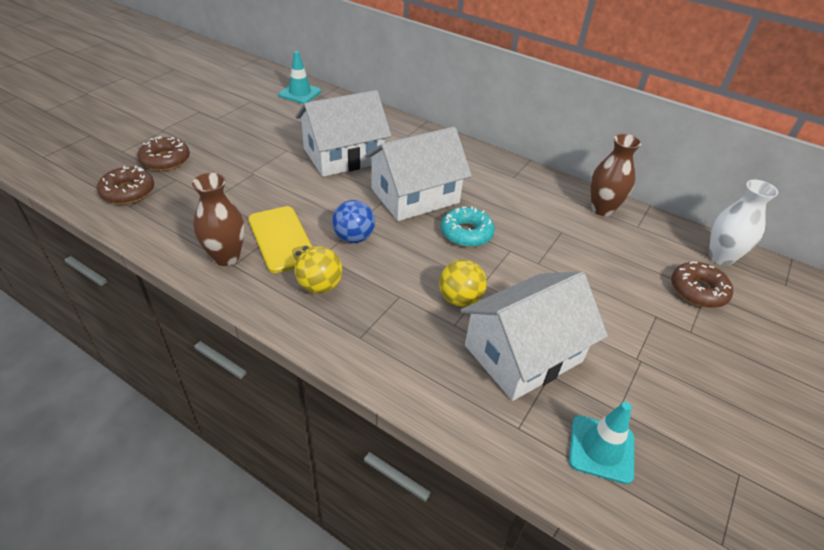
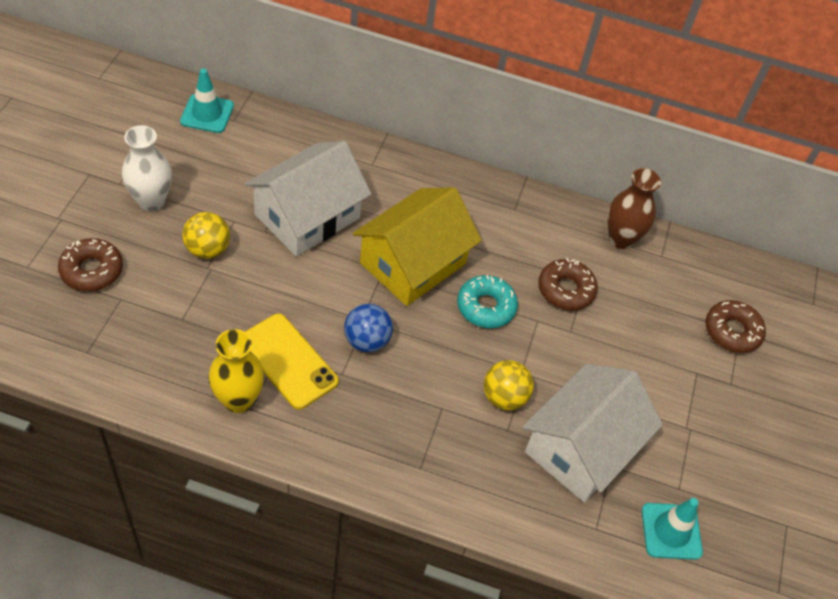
camera: 20 degrees left, 10 degrees up
brown donut [97,166,154,204] -> brown donut moved to [538,258,598,310]
brown vase [192,173,245,266] -> yellow vase [209,329,264,413]
yellow ball [294,246,342,294] -> yellow ball moved to [182,212,230,259]
white house [365,127,472,221] -> yellow house [353,187,482,306]
white vase [709,180,778,266] -> white vase moved to [122,125,172,211]

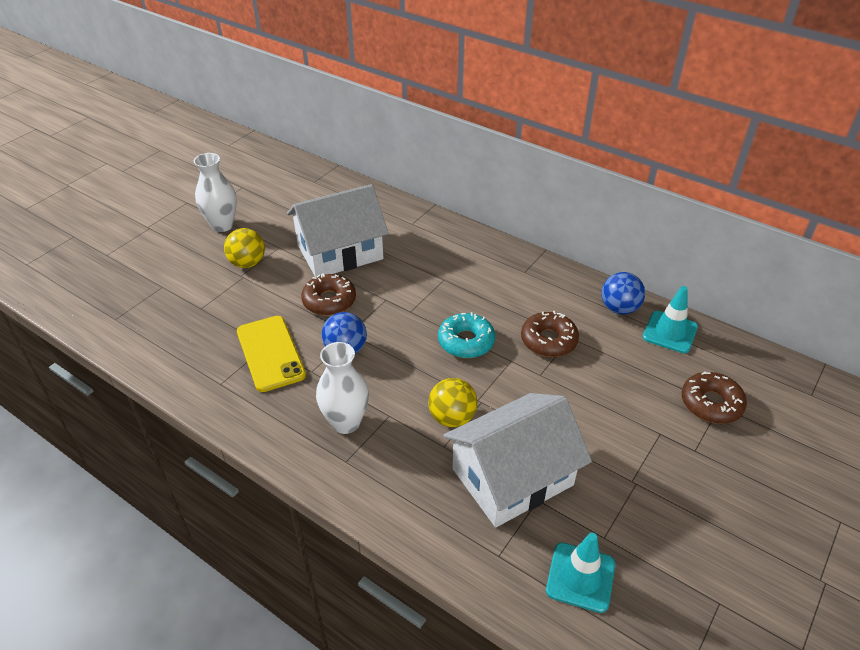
camera: 25 degrees right, 10 degrees down
brown donut [58,238,123,292] -> brown donut moved to [301,273,356,316]
turquoise traffic cone [180,69,234,133] -> turquoise traffic cone moved to [643,286,698,353]
yellow vase [209,329,264,413] -> none
yellow house [353,187,482,306] -> none
brown vase [607,168,661,249] -> blue ball [601,272,645,315]
none -> white vase [316,342,369,434]

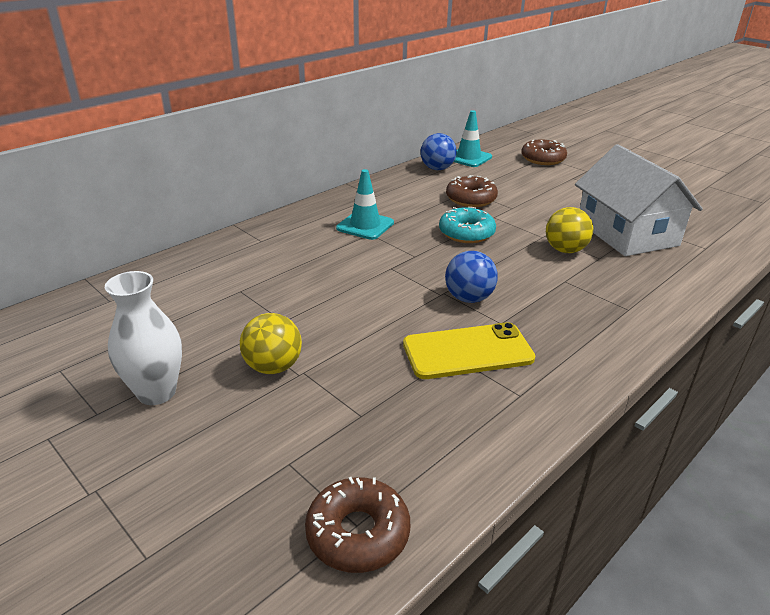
camera: 80 degrees left, 10 degrees down
white house [287,184,389,277] -> none
brown donut [301,273,356,316] -> brown donut moved to [305,477,410,573]
white vase [316,342,369,434] -> none
turquoise traffic cone [546,533,615,613] -> turquoise traffic cone moved to [336,169,394,240]

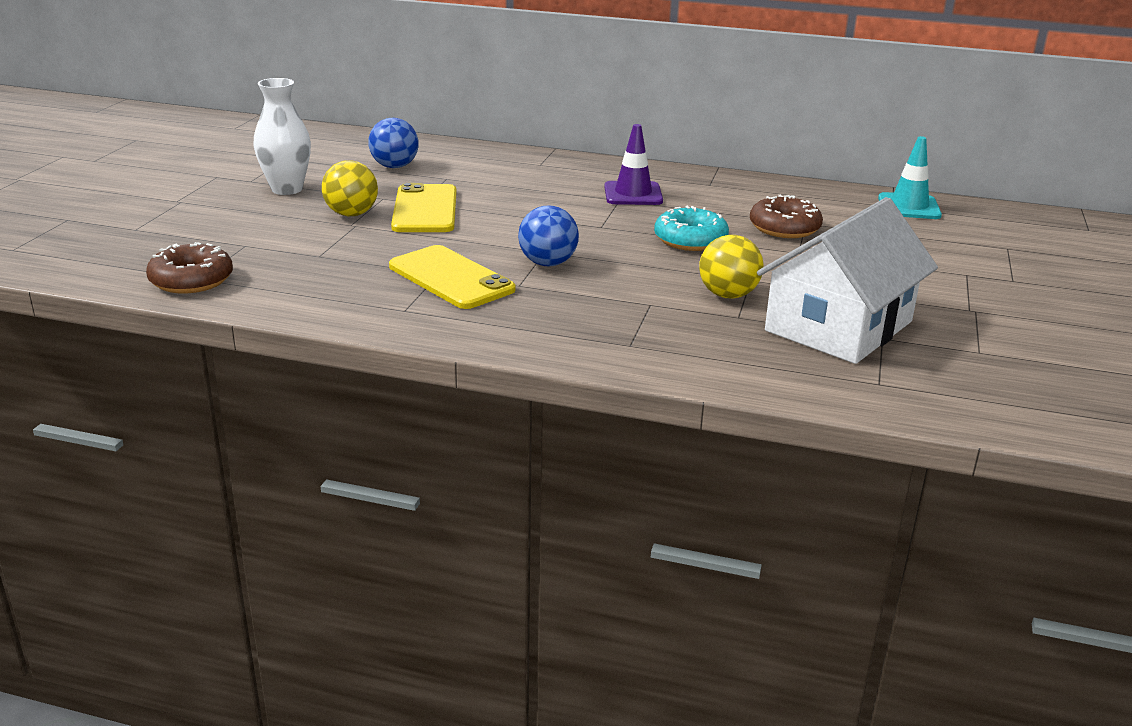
camera: 60 degrees right, 5 degrees down
turquoise traffic cone [336,169,394,240] -> purple traffic cone [604,124,663,205]
blue ball [420,133,457,170] -> blue ball moved to [368,118,419,168]
brown donut [521,139,567,165] -> none
none -> yellow phone [391,183,457,232]

